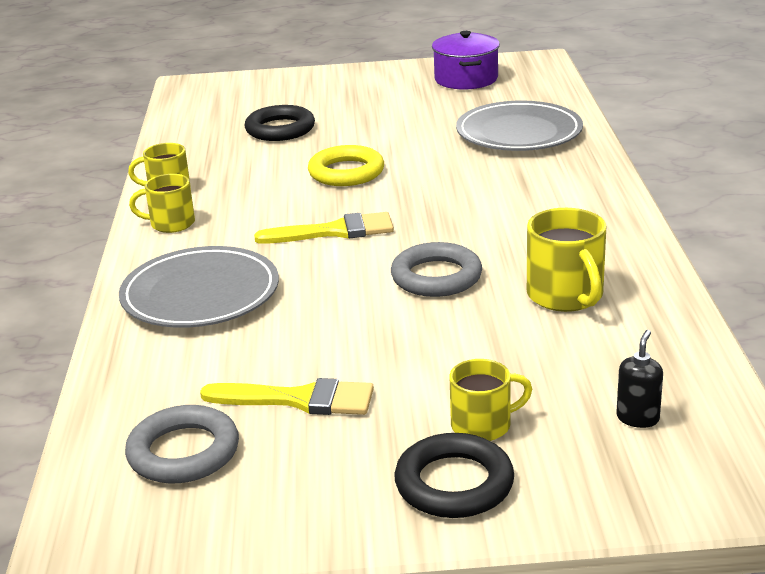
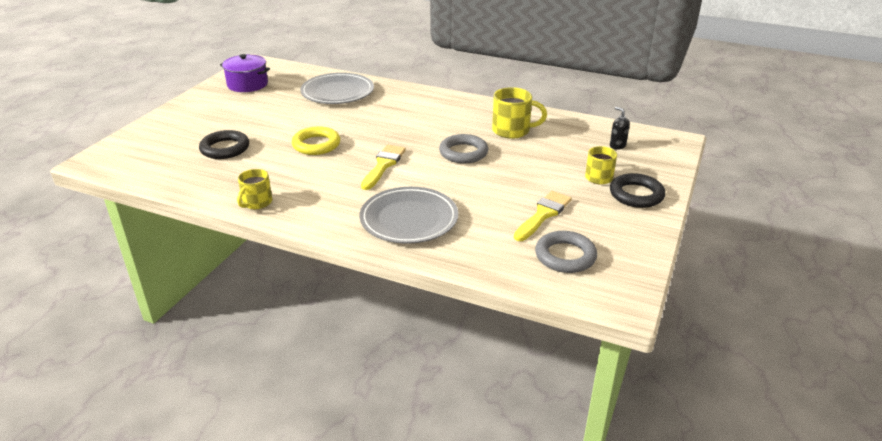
camera: 65 degrees left, 5 degrees up
yellow mug [129,174,195,233] -> none

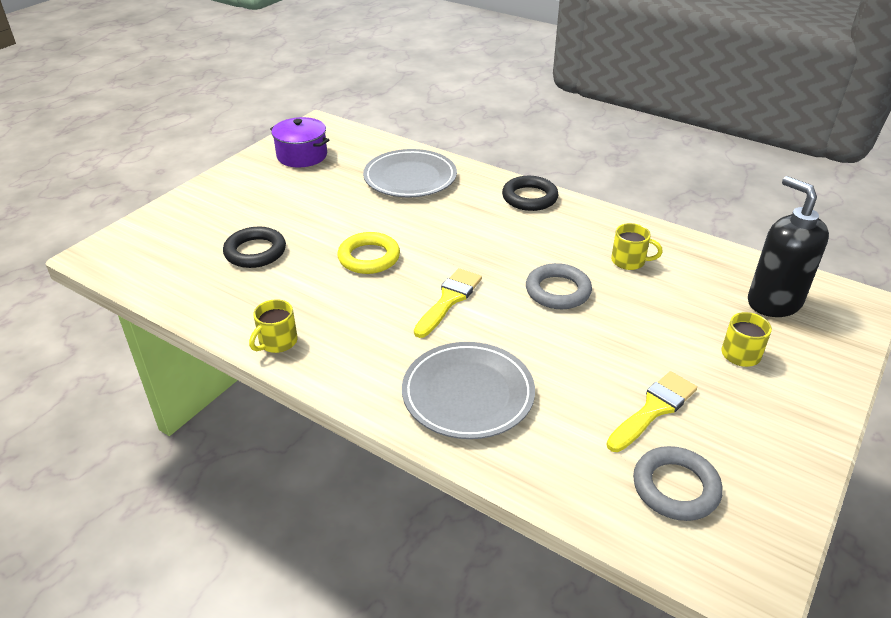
camera: 10 degrees right, 5 degrees up
yellow mug [492,87,547,139] -> yellow mug [611,223,662,270], size x0.67
black soap dispenser [610,107,630,150] -> black soap dispenser [748,176,829,317], size x2.34
black ring [610,173,665,208] -> black ring moved to [502,176,558,211]

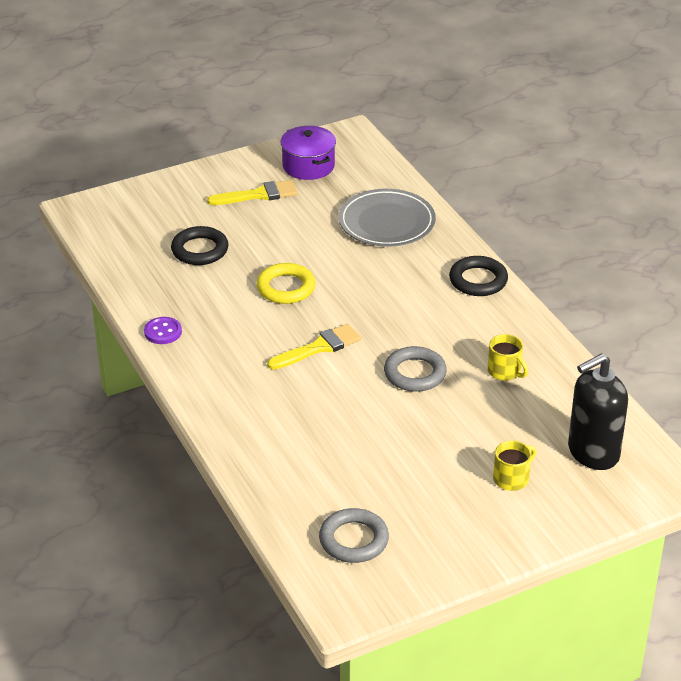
camera: 30 degrees right, 0 degrees up
yellow mug [249,299,298,353] -> purple button [144,317,182,344]
grey plate [402,342,535,439] -> none
yellow brush [606,371,697,452] -> yellow brush moved to [207,180,298,205]
black soap dispenser [748,176,829,317] -> black soap dispenser turned 120 degrees counterclockwise [568,353,628,470]

